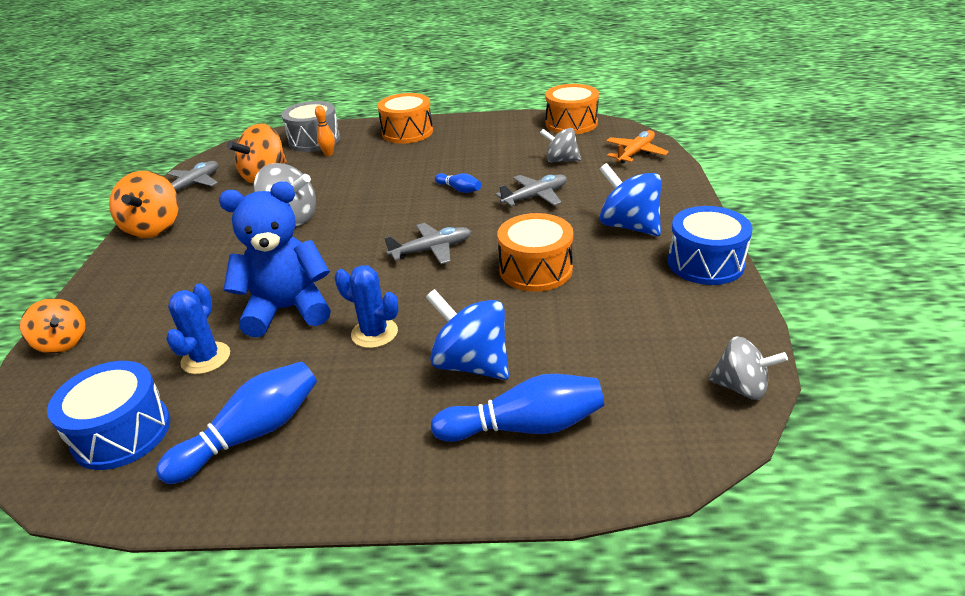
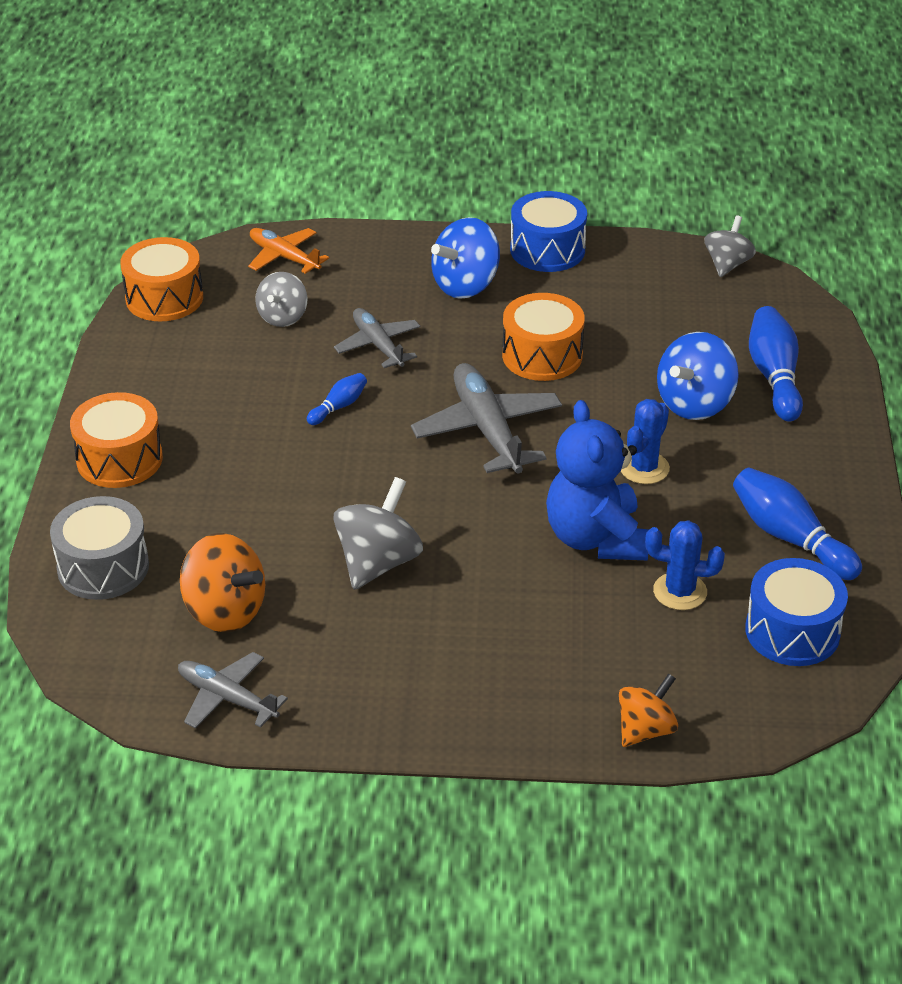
camera: 90 degrees left, 5 degrees up
orange spinning top [109,171,179,238] -> none
orange bowling pin [315,106,335,156] -> none
grey plane [384,223,471,264] -> grey plane [411,363,562,473], size x1.60

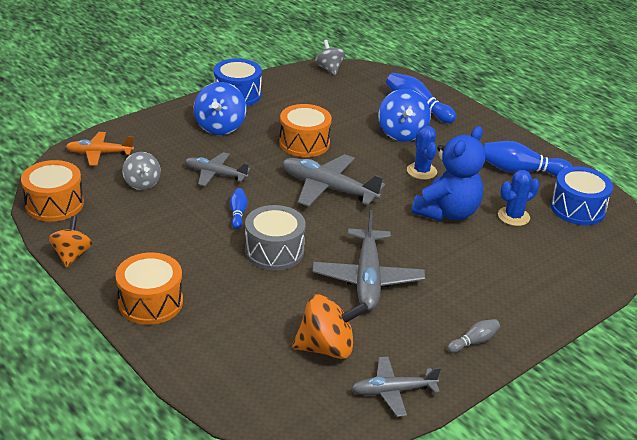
camera: 45 degrees left, 5 degrees down
grey drum [50,496,149,600] -> grey drum moved to [245,205,306,270]
grey spinning top [333,477,423,590] -> grey plane [313,210,425,311]
blue teddy bear [546,400,649,561] -> blue teddy bear turned 90 degrees counterclockwise [411,126,485,221]
orange spinning top [619,673,678,747] -> orange spinning top moved to [49,216,92,268]
none -> grey bowling pin [447,319,500,353]

